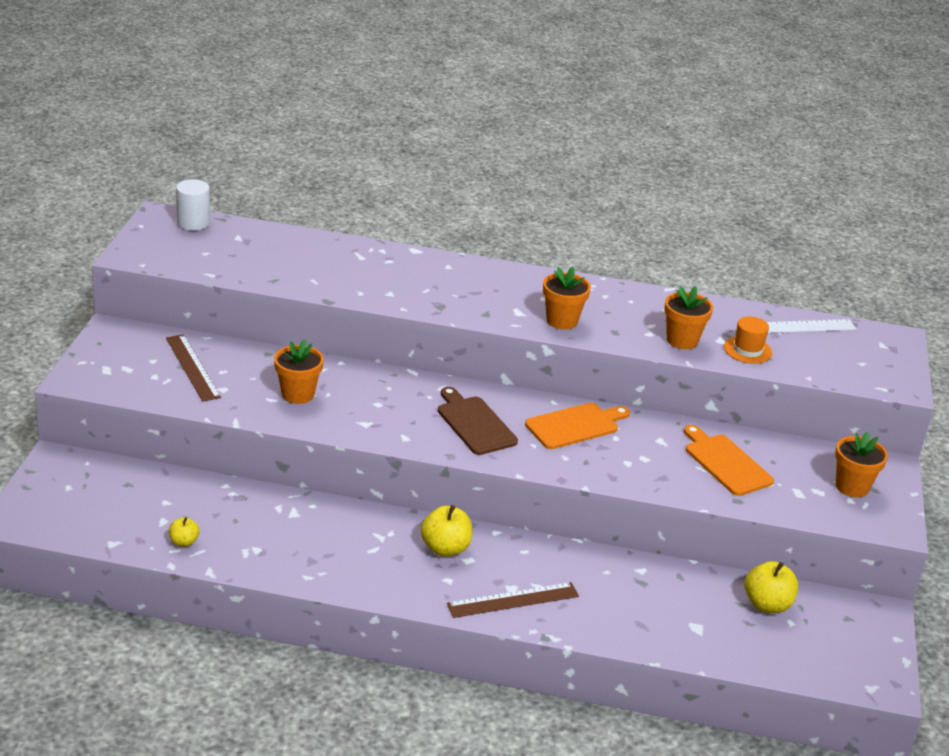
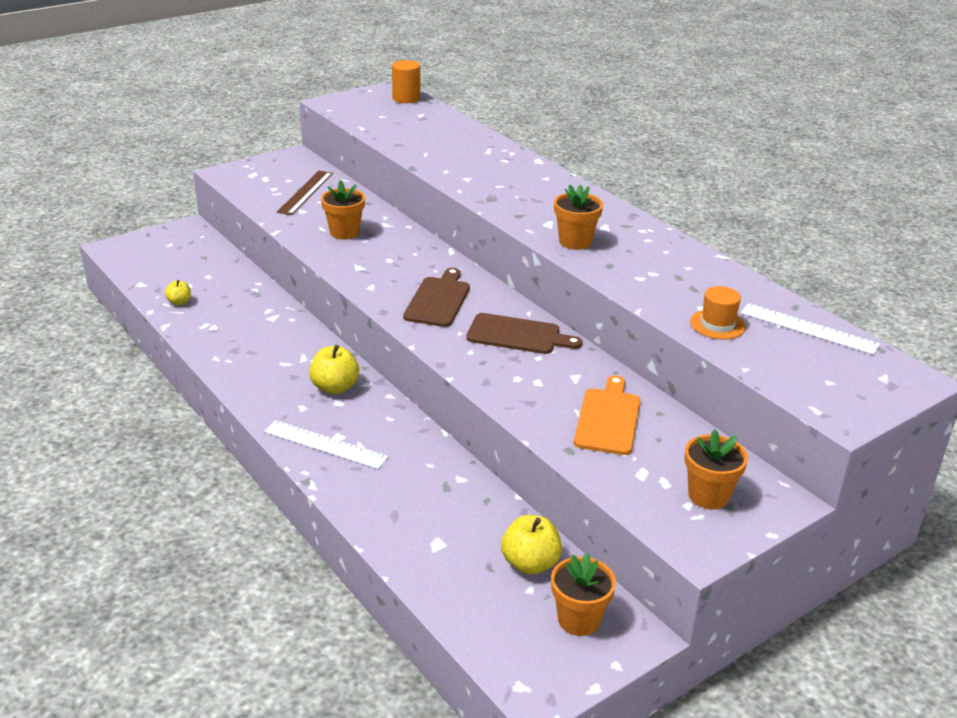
camera: 45 degrees right, 0 degrees up
white cylinder [176,179,210,230] -> orange cylinder [392,60,420,103]
brown ruler [447,582,579,618] -> white ruler [264,420,388,469]
orange cutting board [525,403,630,449] -> brown cutting board [466,313,582,354]
orange flower pot [664,286,713,349] -> orange flower pot moved to [551,553,616,636]

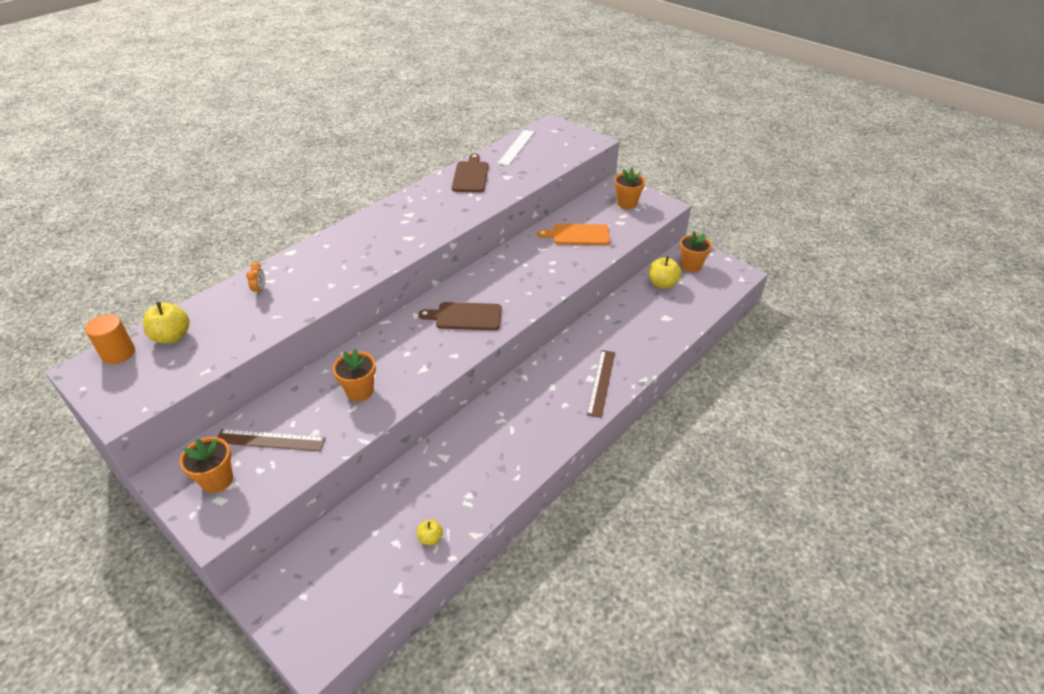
camera: 100 degrees left, 10 degrees up
white ruler [264,420,388,469] -> brown ruler [587,350,615,418]
yellow apple [309,345,359,394] -> yellow apple moved to [143,302,190,343]
brown cutting board [466,313,582,354] -> brown cutting board moved to [452,153,489,192]
orange flower pot [554,184,603,250] -> orange flower pot moved to [180,437,233,493]
orange hat [690,286,746,340] -> none
none -> orange clock [246,262,265,296]

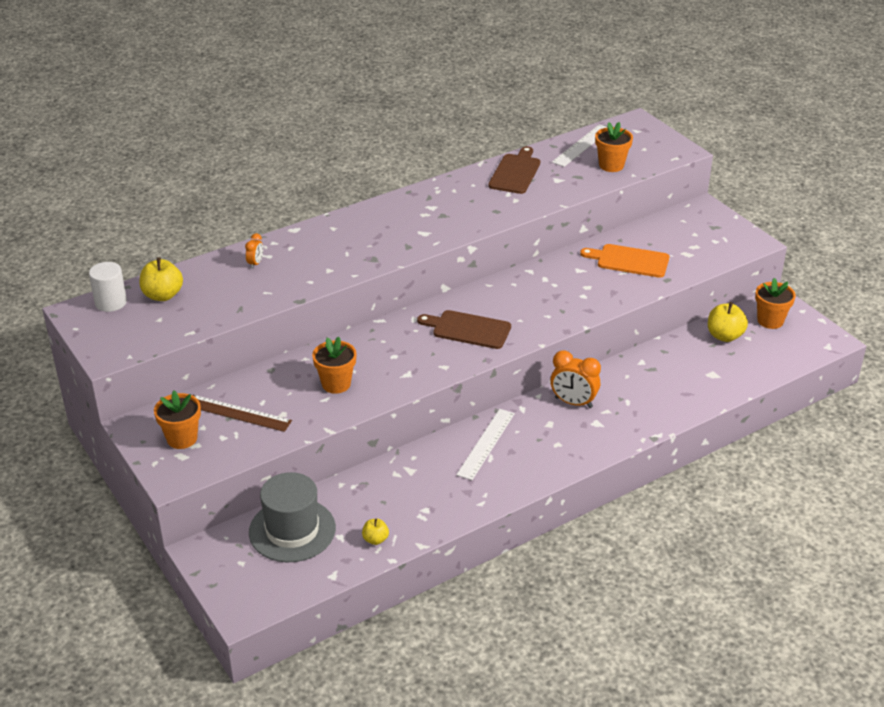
camera: 15 degrees right, 5 degrees down
orange cylinder [85,314,135,364] -> white cylinder [89,262,127,312]
brown ruler [587,350,615,418] -> none
orange flower pot [614,168,645,209] -> orange flower pot moved to [595,122,633,172]
none -> grey hat [249,472,336,562]
none -> white ruler [456,409,515,480]
none -> orange clock [551,350,601,408]

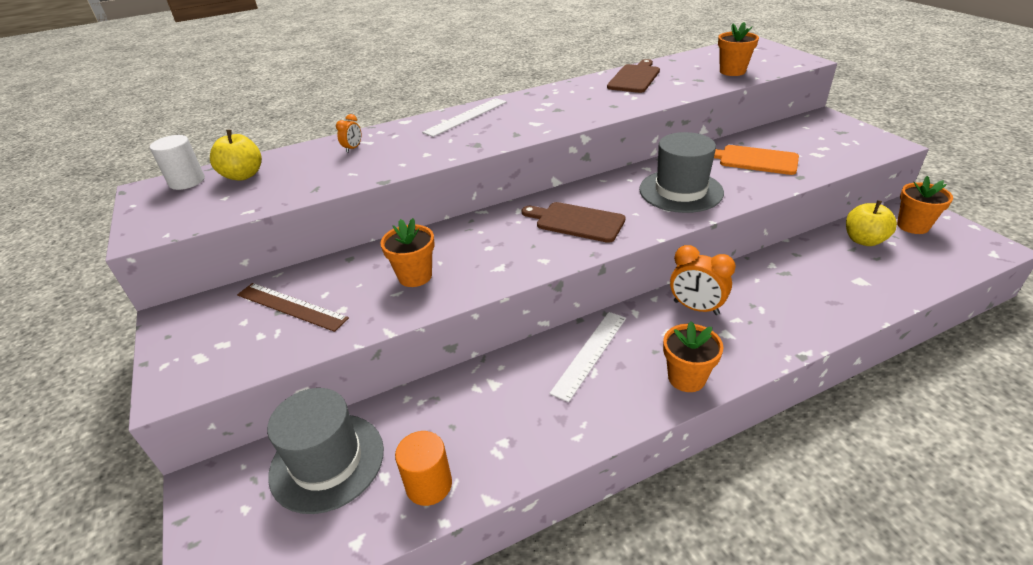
camera: 10 degrees right, 0 degrees up
orange flower pot [154,391,201,449] -> orange flower pot moved to [663,321,724,392]
yellow apple [362,519,389,545] -> orange cylinder [395,431,452,506]
white ruler [552,124,607,167] -> white ruler moved to [422,98,507,137]
none -> grey hat [639,132,724,213]

